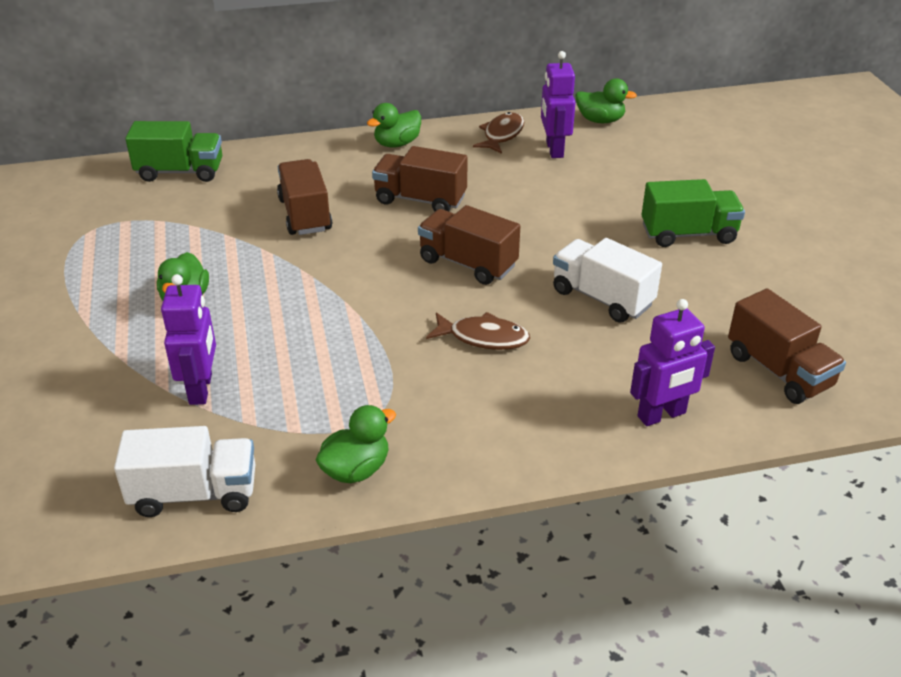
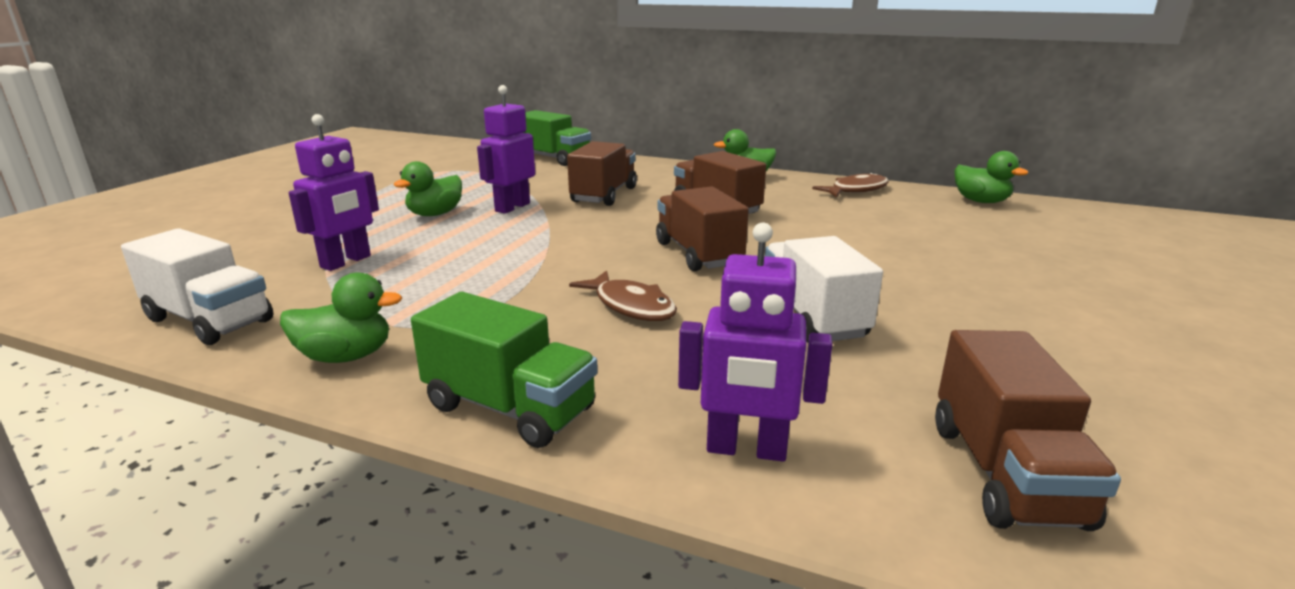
camera: 35 degrees right, 15 degrees down
purple robot [541,51,576,158] -> purple robot moved to [477,85,535,214]
green truck [641,179,745,247] -> green truck moved to [411,292,598,448]

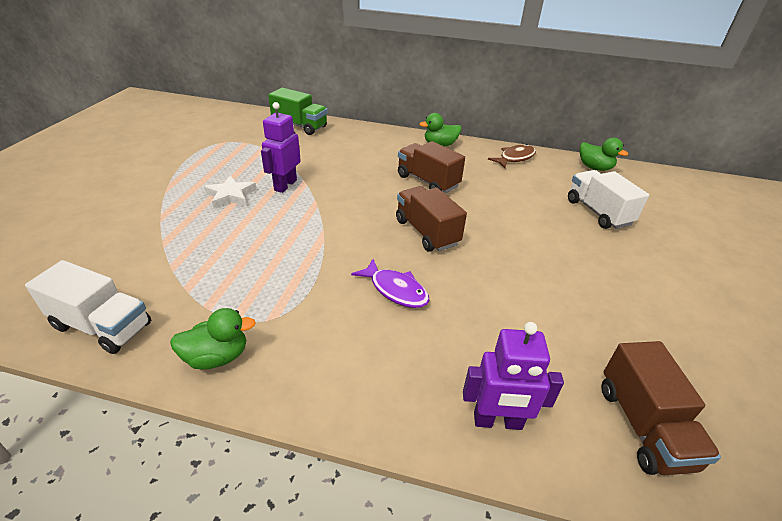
camera: 10 degrees left, 15 degrees up
purple robot [289,114,379,271] -> none
green duck [393,161,462,216] -> white star [204,175,257,208]
green truck [411,292,598,448] -> none
brown truck [567,141,637,206] -> none
brown fish [569,270,677,321] -> purple fish [351,259,429,308]
white truck [765,236,883,343] -> white truck moved to [568,170,649,229]

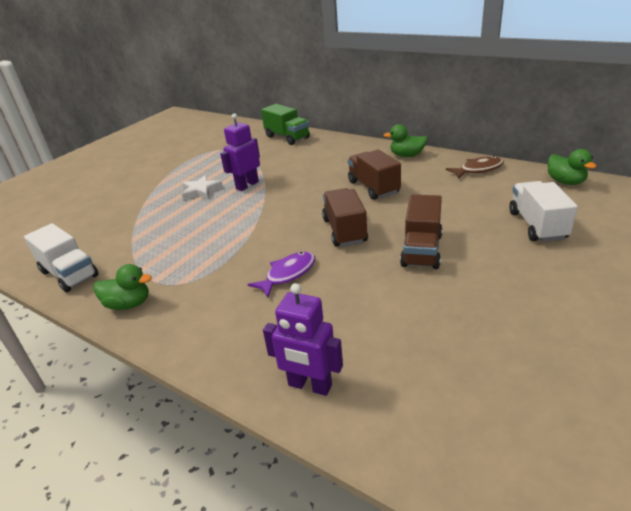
camera: 25 degrees right, 5 degrees down
purple fish [351,259,429,308] -> purple fish turned 105 degrees counterclockwise [247,251,315,298]
brown truck [602,341,721,475] -> brown truck moved to [400,195,443,269]

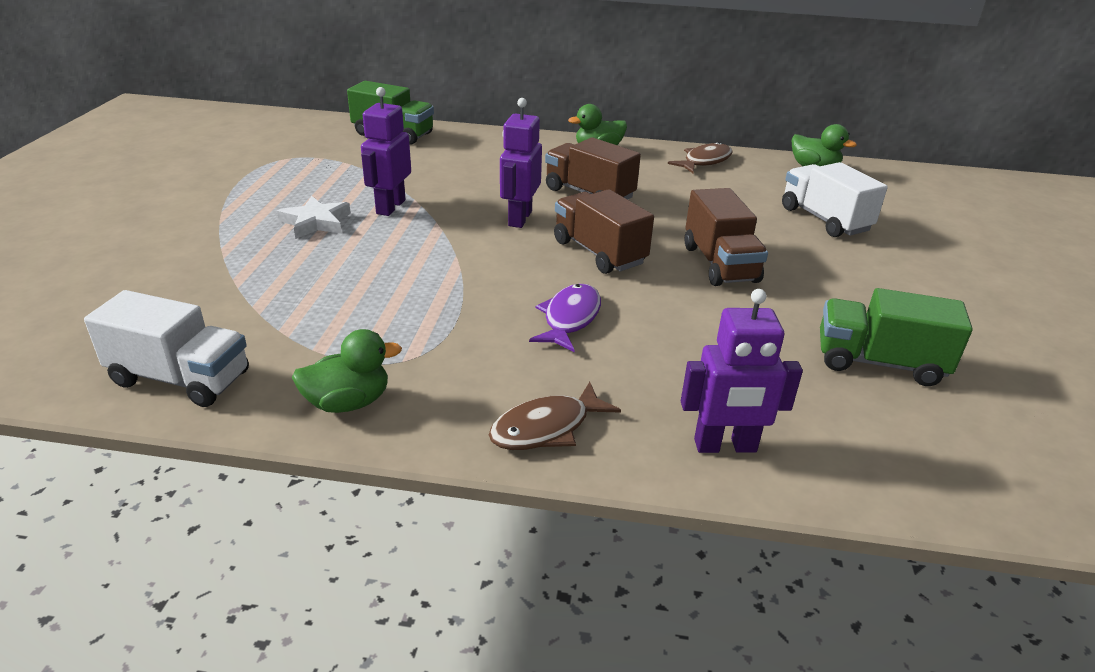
camera: 30 degrees left, 0 degrees up
none -> brown fish [489,382,621,450]
none -> purple robot [500,98,542,228]
none -> green truck [820,288,973,386]

